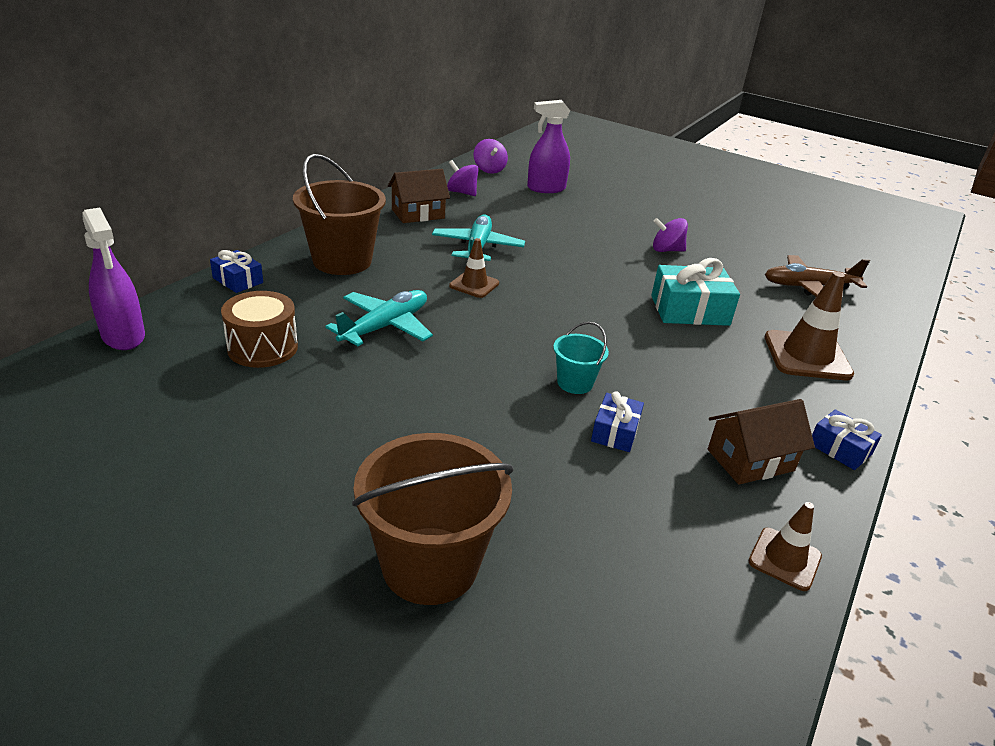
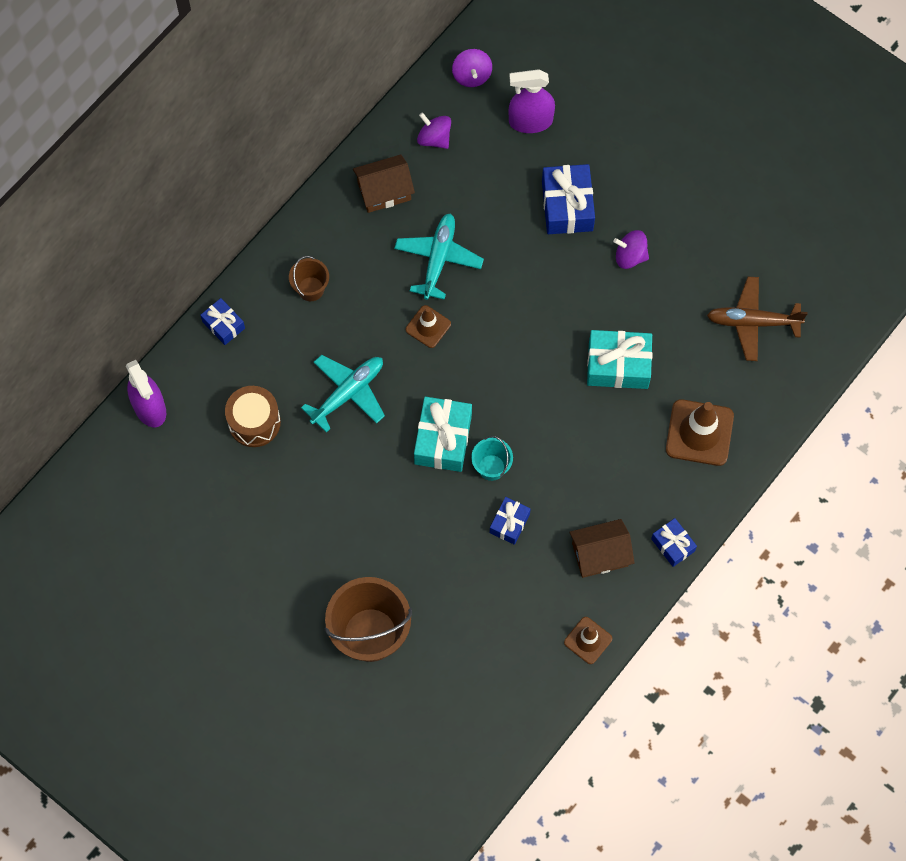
camera: 10 degrees right, 35 degrees up
brown bucket [293,154,386,275] -> brown bucket [289,256,329,301], size x0.51
none -> turquoise gift [414,397,472,472]
none -> blue gift [542,164,595,234]

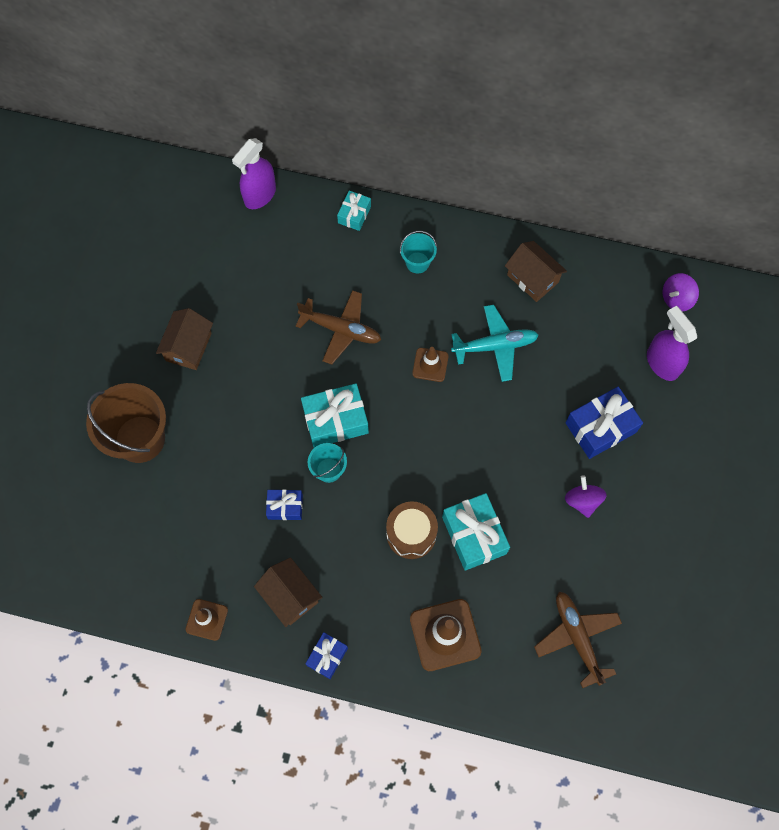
camera: 65 degrees right, 0 degrees up
blue gift [201,298,245,345] -> turquoise gift [337,191,371,231]
brown drum [225,386,281,447] -> brown drum moved to [386,501,438,559]
brown bucket [289,256,329,301] -> turquoise bucket [400,231,437,274]
turquoise plane [301,355,385,433] -> brown plane [296,290,381,365]
purple spinning top [417,112,451,149] -> none
none -> brown house [156,308,213,370]

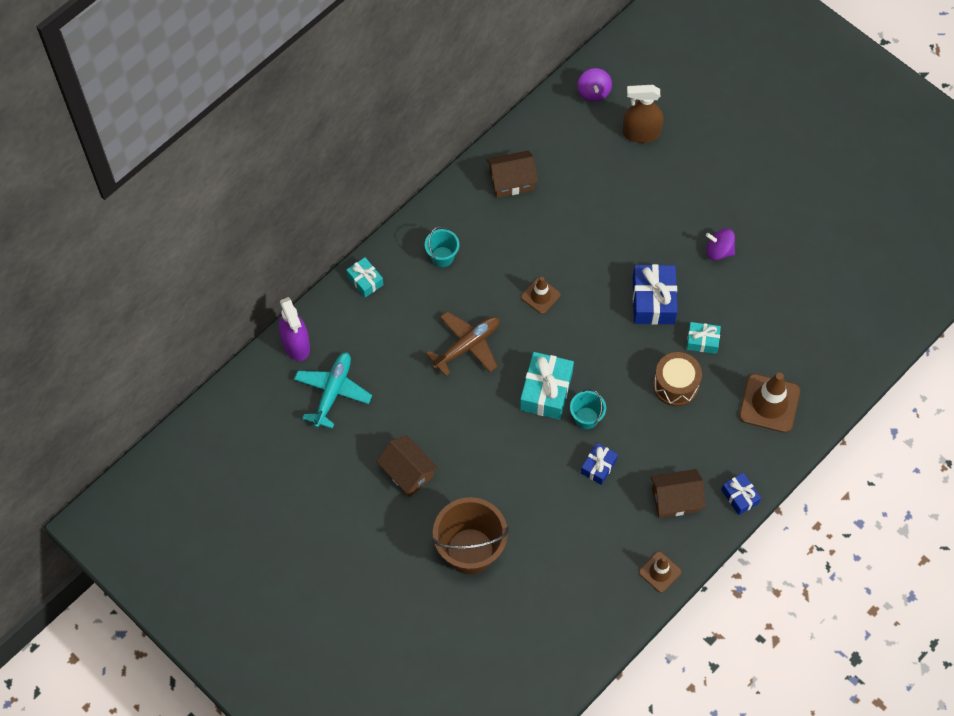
camera: 60 degrees left, 5 degrees down
turquoise gift [442,493,510,571] -> turquoise gift [686,322,721,354], size x0.58
turquoise plane [451,305,539,382] -> turquoise plane moved to [294,352,372,429]
brown plane [534,592,622,688] -> none
blue gift [565,387,643,459] -> blue gift moved to [633,264,678,325]
purple spray bottle [647,306,697,381] -> brown spray bottle [623,85,664,143]

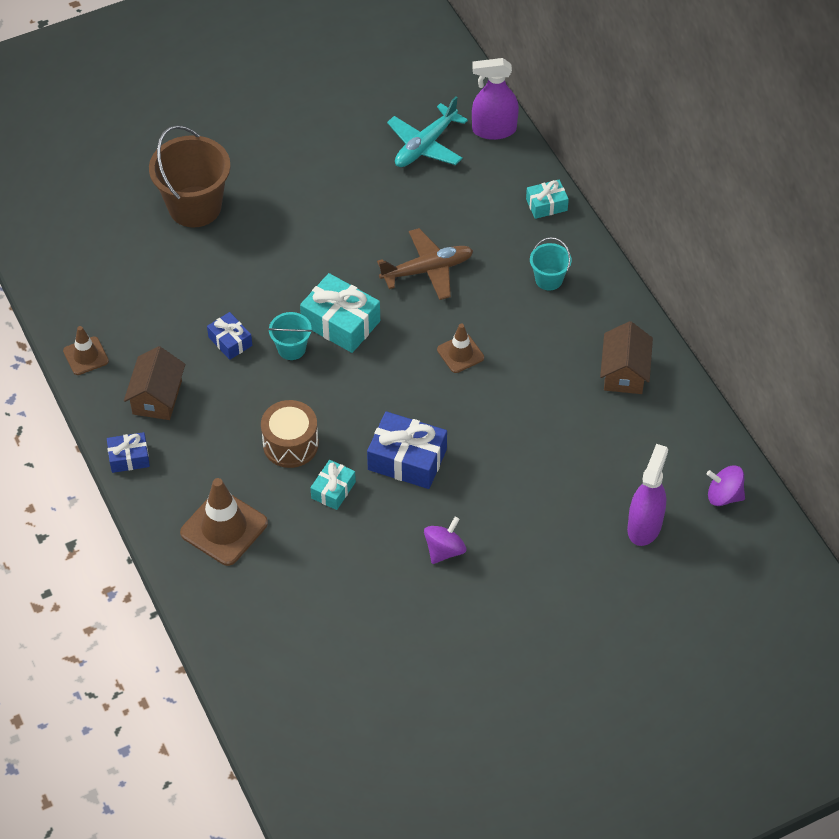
camera: 110 degrees right, 10 degrees down
turquoise plane [294,352,372,429] -> turquoise plane turned 90 degrees clockwise [387,97,468,167]
brown house [376,436,438,497] -> none
brown plane [426,311,500,376] -> brown plane turned 90 degrees counterclockwise [377,228,473,300]
brown spray bottle [623,85,664,143] -> purple spray bottle [627,444,668,546]

